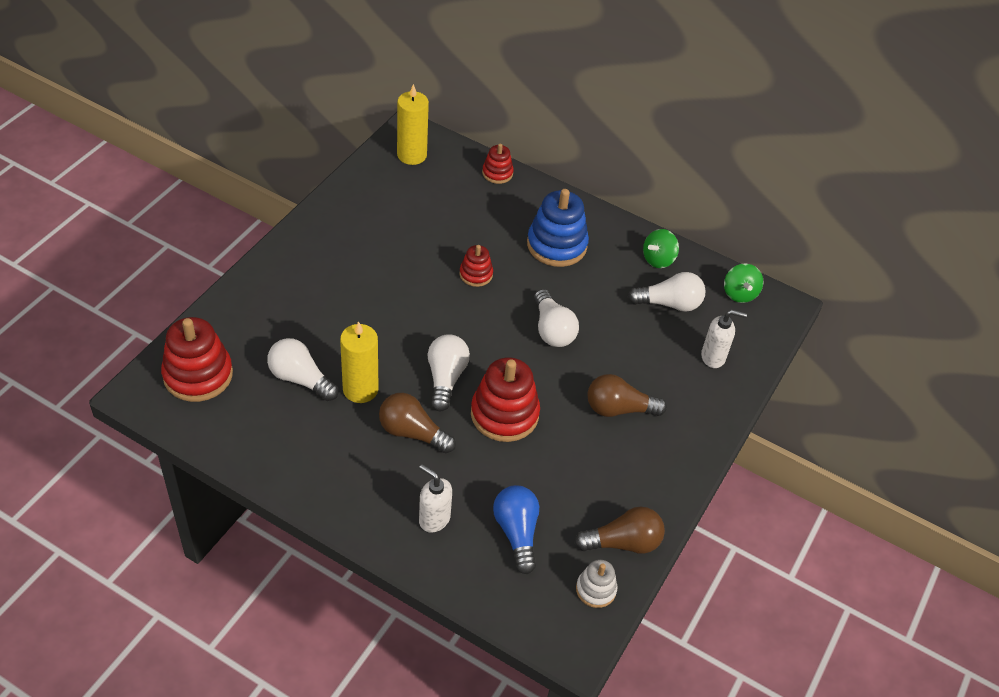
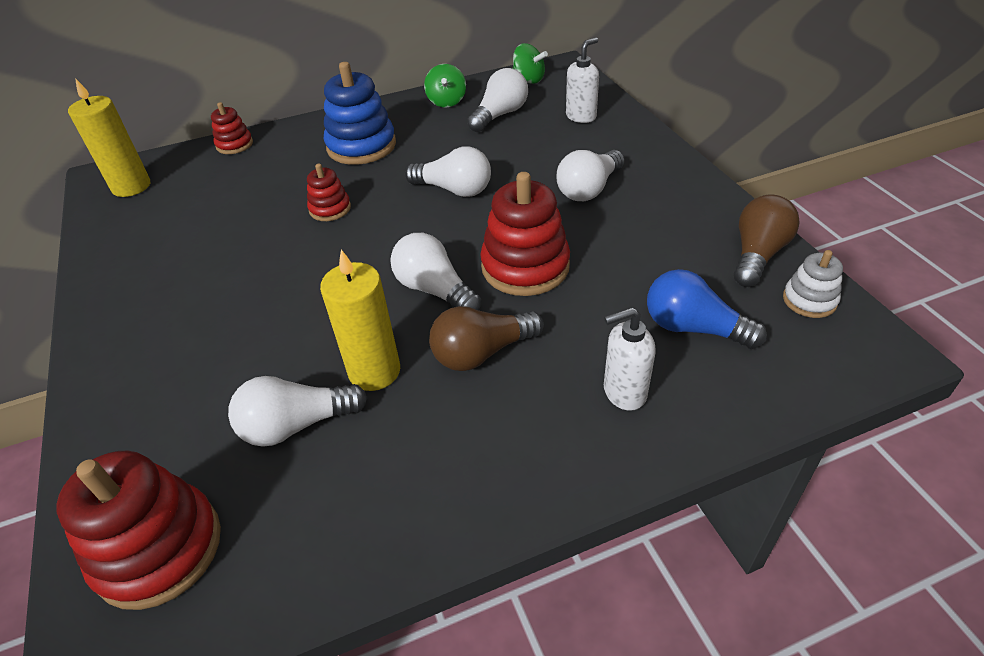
camera: 45 degrees left, 5 degrees down
brown light bulb [587,374,667,417] -> white light bulb [556,150,625,201]

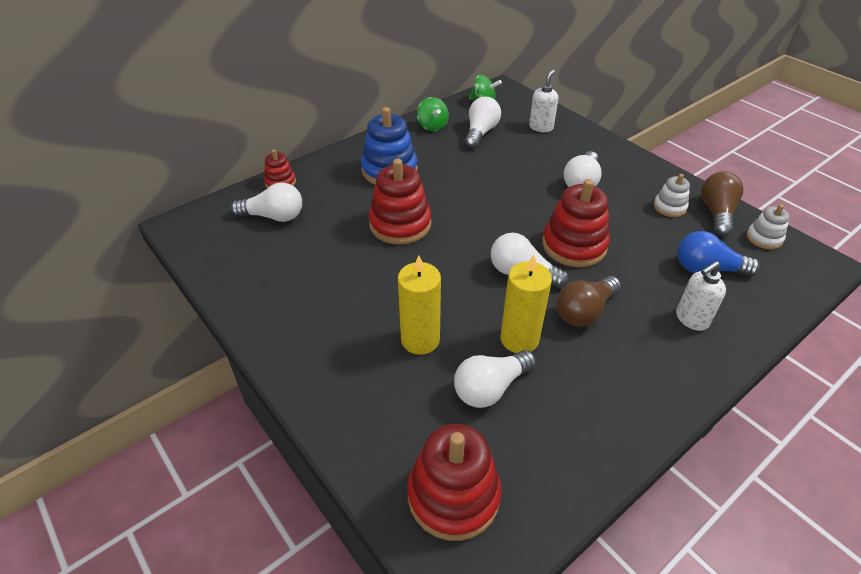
camera: 20 degrees left, 0 degrees up
yellow candle [68,78,150,197] -> yellow candle moved to [398,255,441,355]
red stacking toy [307,164,351,221] -> red stacking toy [369,159,431,245], size x1.86
white light bulb [405,147,491,197] -> white light bulb moved to [231,182,302,222]
none -> white stacking toy [653,174,690,217]

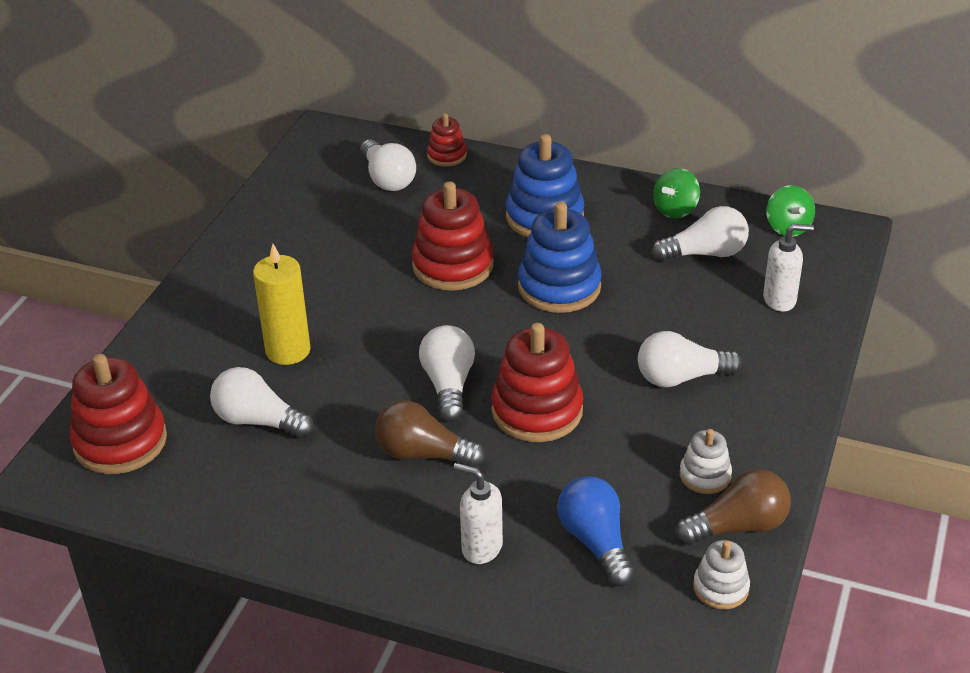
camera: 60 degrees right, 5 degrees down
yellow candle [501,255,552,353] -> none
none -> blue stacking toy [518,202,602,313]

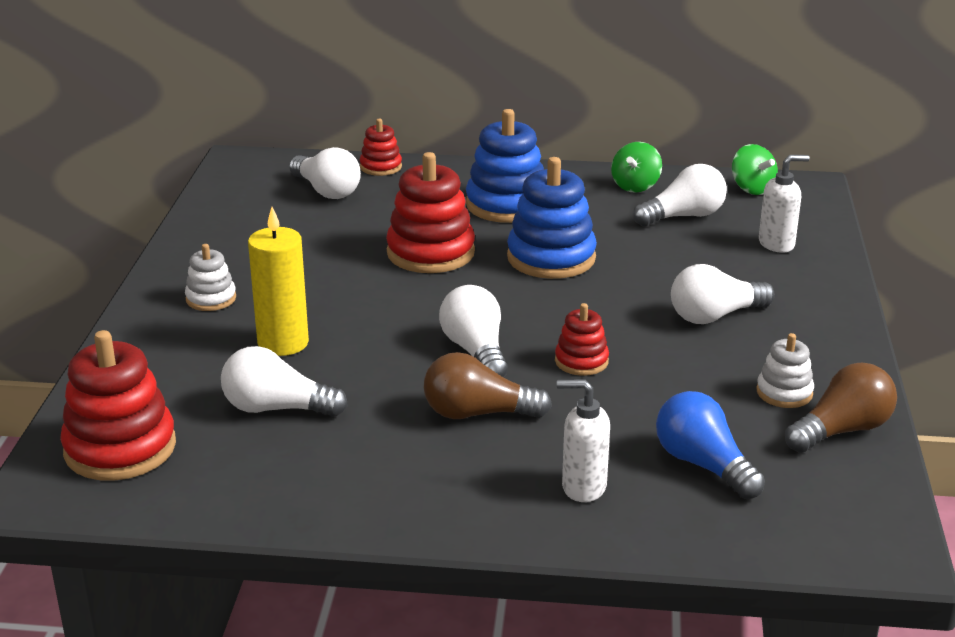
camera: 15 degrees left, 10 degrees down
red stacking toy [491,323,583,442] -> red stacking toy [555,303,609,376], size x0.54
white stacking toy [693,540,750,609] -> white stacking toy moved to [185,244,236,311]

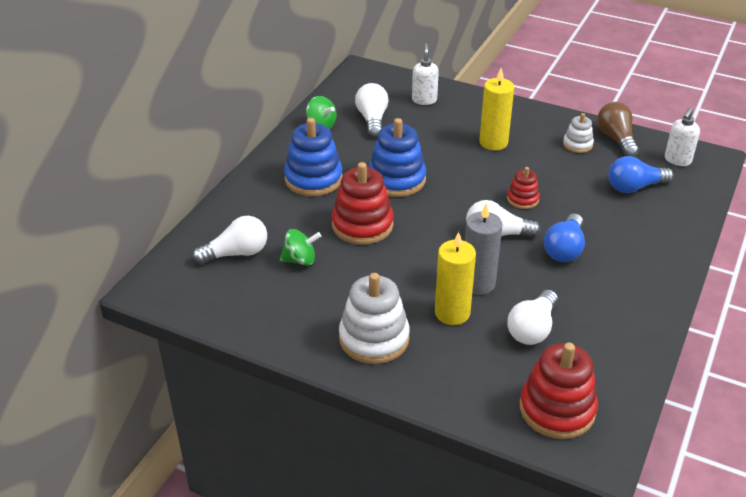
camera: 70 degrees left, 10 degrees up
white stacking toy [185,244,236,311] -> white stacking toy [339,273,410,364], size x1.86
red stacking toy [360,119,402,176] -> none
brown light bulb [424,352,552,419] -> blue light bulb [544,214,585,262]
white soap dispenser [557,379,610,502] -> white soap dispenser moved to [665,108,700,166]
white light bulb [671,264,775,324] -> yellow candle [479,68,514,150]
green spinning top [732,144,778,195] -> green spinning top moved to [280,229,321,266]
none -> grey candle [465,203,503,295]

